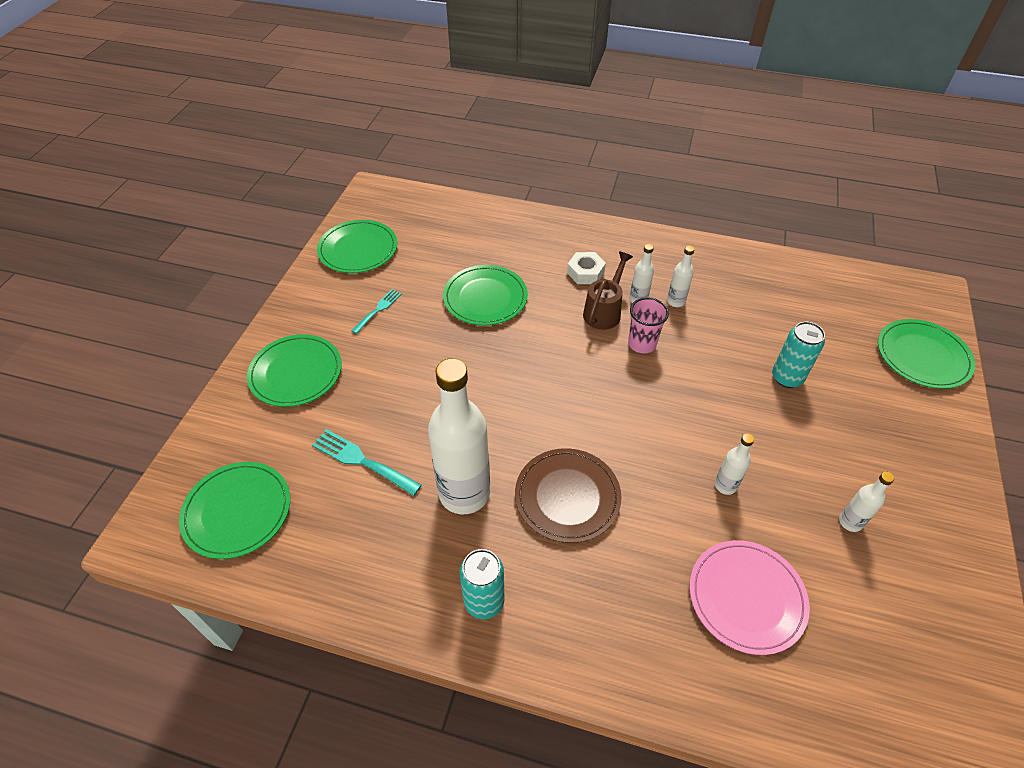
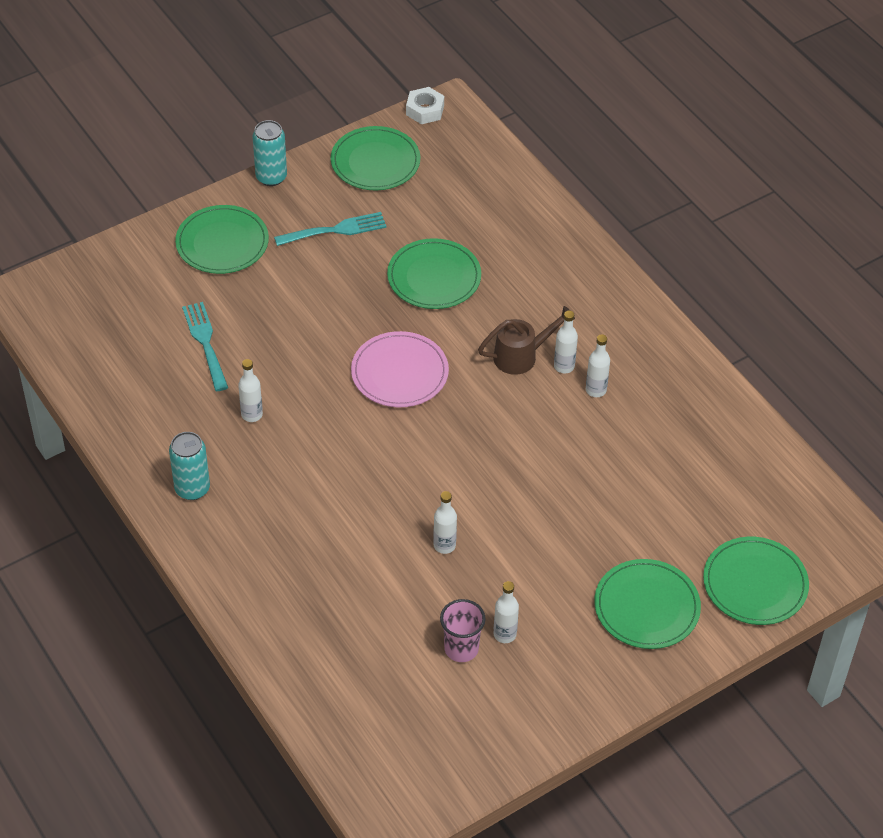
camera: 40 degrees right, 0 degrees up
green plate [179,462,290,559] -> green plate moved to [594,559,701,649]
turquoise fork [351,289,402,334] -> turquoise fork [274,212,387,246], size x1.54
white bottle [428,358,490,514] -> white bottle [238,359,263,422], size x0.44
brown plate [515,448,622,543] -> none
white nut [567,252,606,284] -> white nut moved to [406,87,444,124]
pink cup [628,297,669,353] -> pink cup moved to [440,599,486,662]
pink plate [690,540,810,655] -> pink plate moved to [351,331,449,407]
turquoise can [772,322,825,388] -> turquoise can moved to [252,120,287,186]

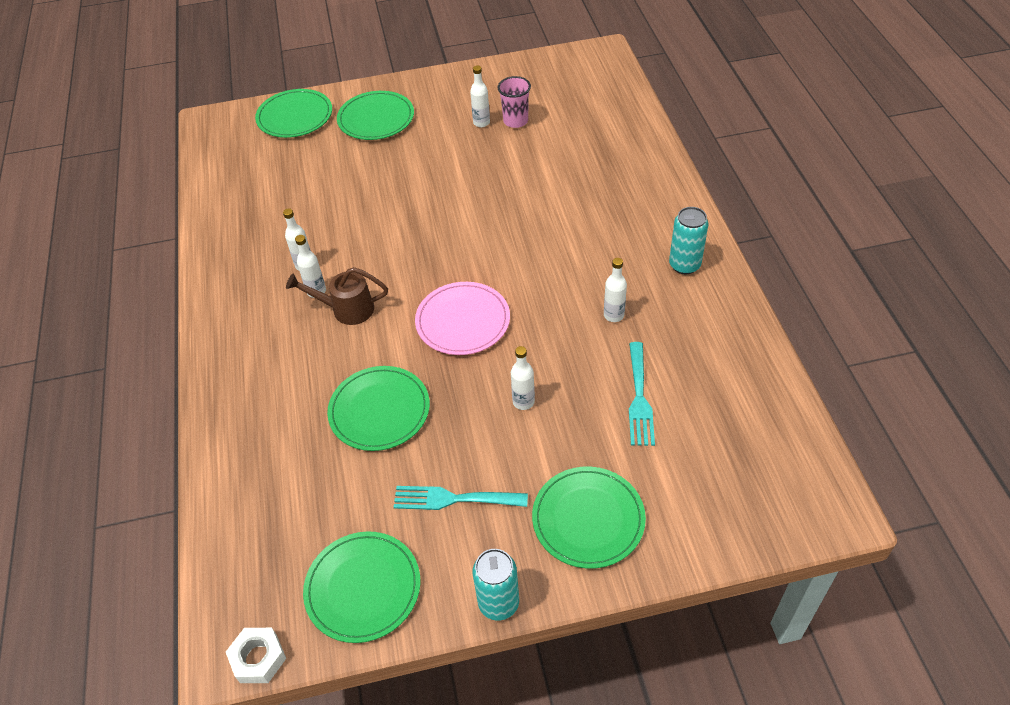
camera: 155 degrees left, 0 degrees up
white bottle [433,491,457,554] -> white bottle moved to [511,346,535,410]

